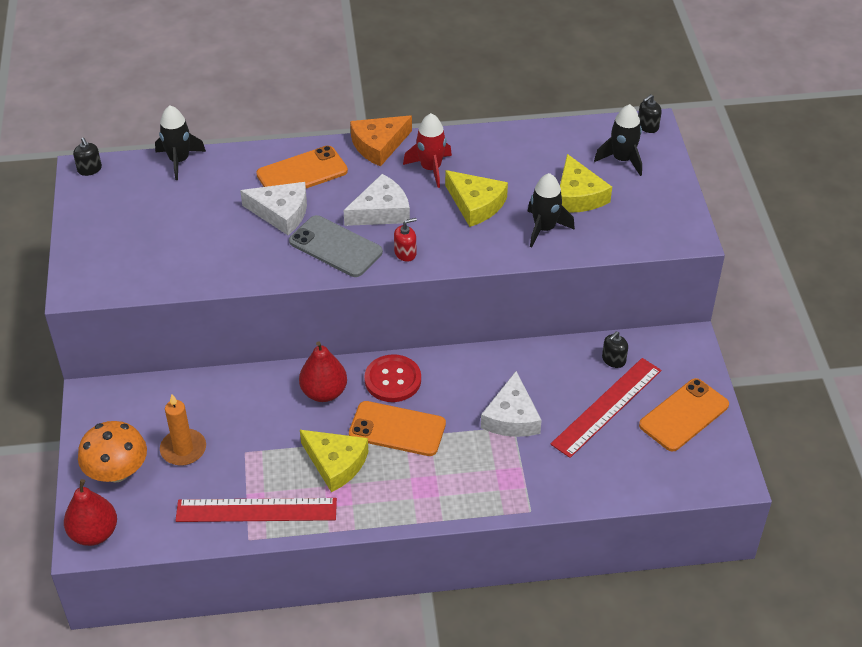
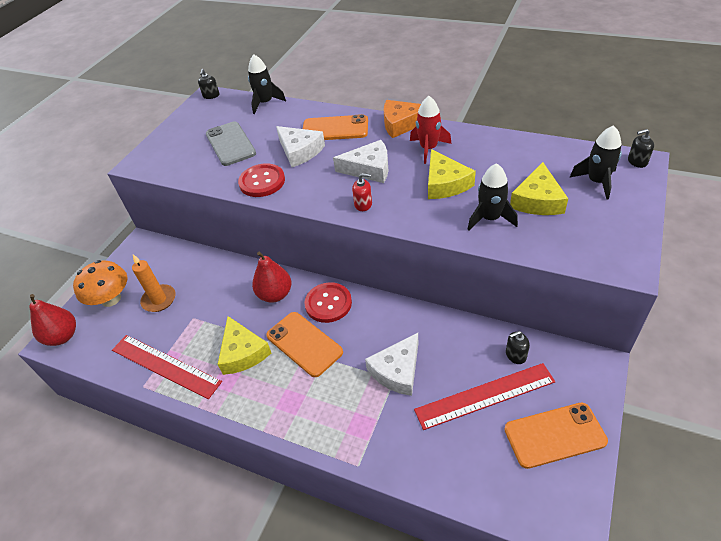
camera: 35 degrees right, 0 degrees up
grey phone [289,215,383,277] -> grey phone moved to [206,122,256,166]
none -> red button [238,163,285,197]

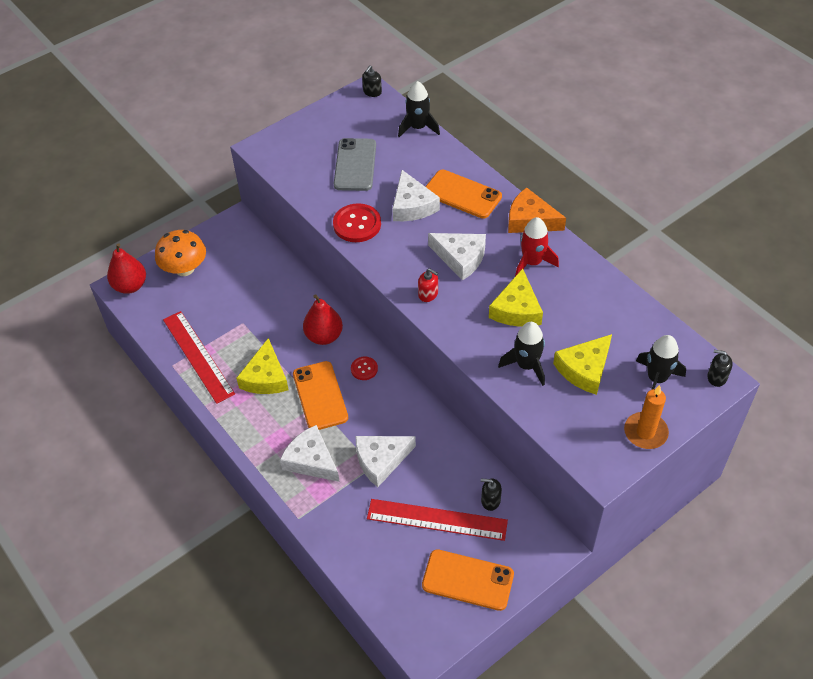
camera: 25 degrees right, 5 degrees up
orange candle [132,255,176,312] -> orange candle moved to [624,385,669,449]
red button [305,282,352,323] -> red button [351,357,378,380], size x0.56
none -> white cheese [280,425,340,482]

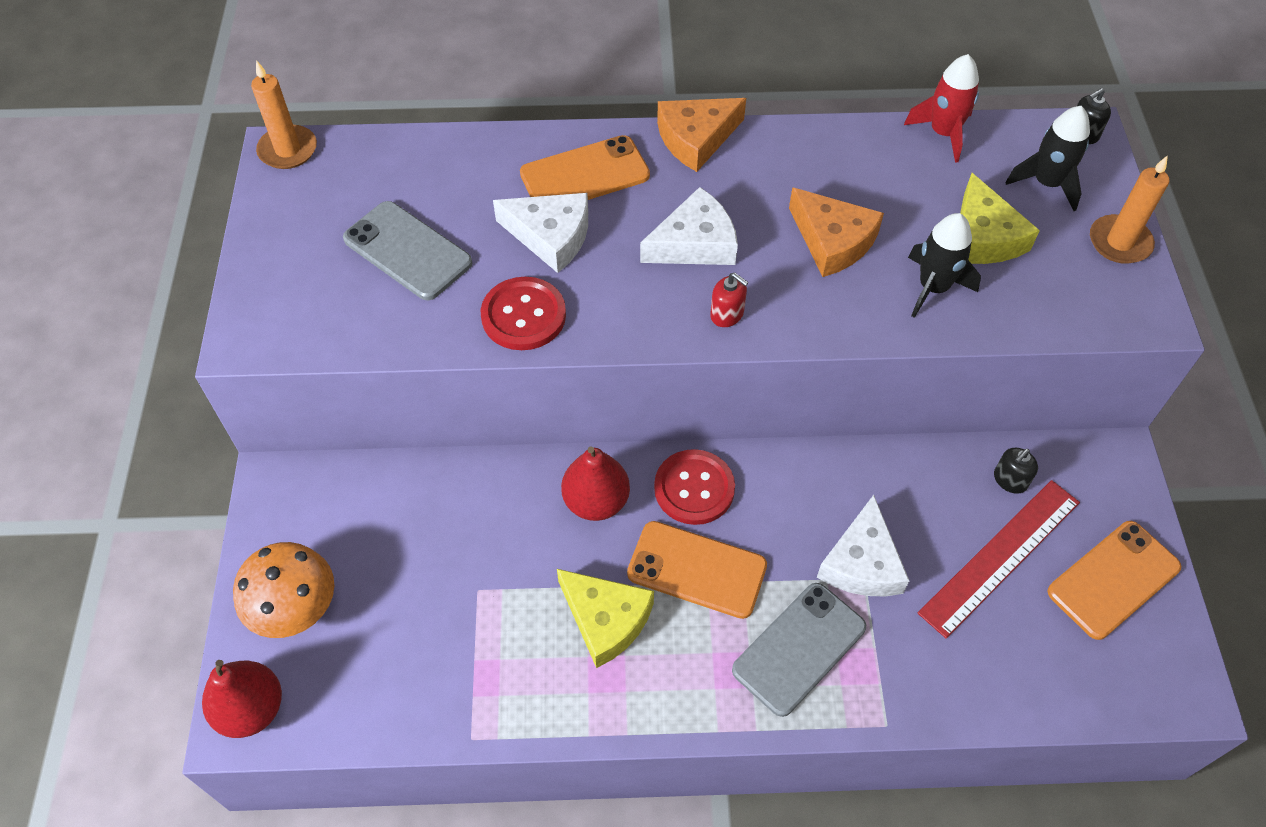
camera: 55 degrees left, 5 degrees up
red ruler [163,311,235,404] -> none
white cheese [280,425,340,482] -> grey phone [732,583,866,717]
red button [351,357,378,380] -> red button [654,449,735,525], size x1.78
black soap dispenser [362,65,382,97] -> orange candle [251,60,317,169]
black rocket [398,81,440,137] -> none
red soap dispenser [418,268,438,302] -> red soap dispenser turned 60 degrees clockwise [710,273,748,327]
yellow cheese [489,268,543,327] -> orange cheese [789,187,884,277]
red rocket [515,217,559,276] -> red rocket moved to [904,54,979,163]

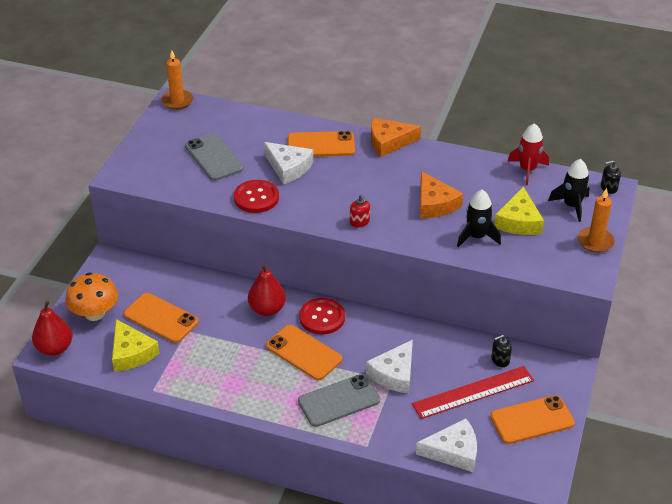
camera: 20 degrees right, 15 degrees down
yellow cheese [557,569,654,668] -> yellow cheese moved to [112,319,159,372]
white cheese [640,187,738,265] -> white cheese moved to [416,419,477,472]
none -> orange phone [124,293,199,343]

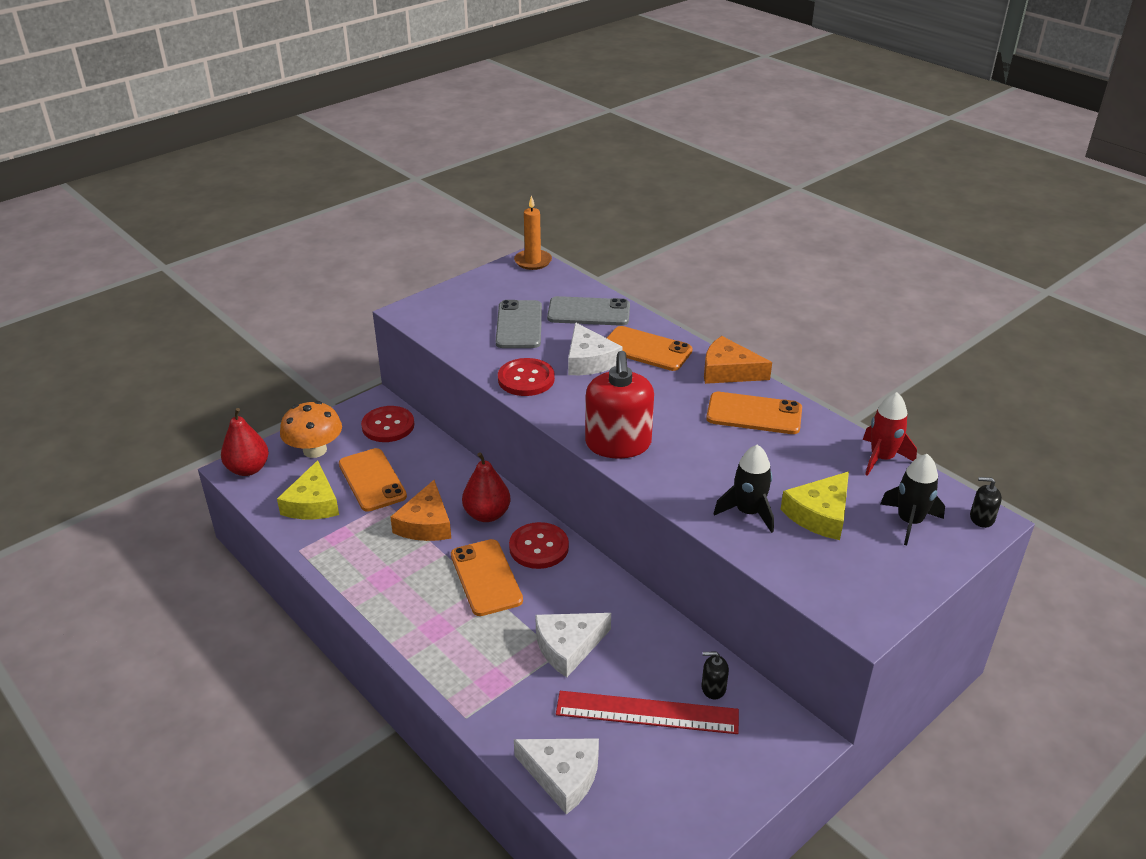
camera: 30 degrees right, 5 degrees down
grey phone [298,374,380,427] -> grey phone moved to [547,296,630,326]
red soap dispenser [350,195,370,227] -> red soap dispenser [585,351,654,459], size x2.37
orange cheese [420,171,463,218] -> orange cheese moved to [390,480,451,541]
orange phone [490,395,575,444] -> orange phone moved to [706,392,802,434]
orange candle [578,188,615,253] -> none
none -> red button [361,406,414,442]

